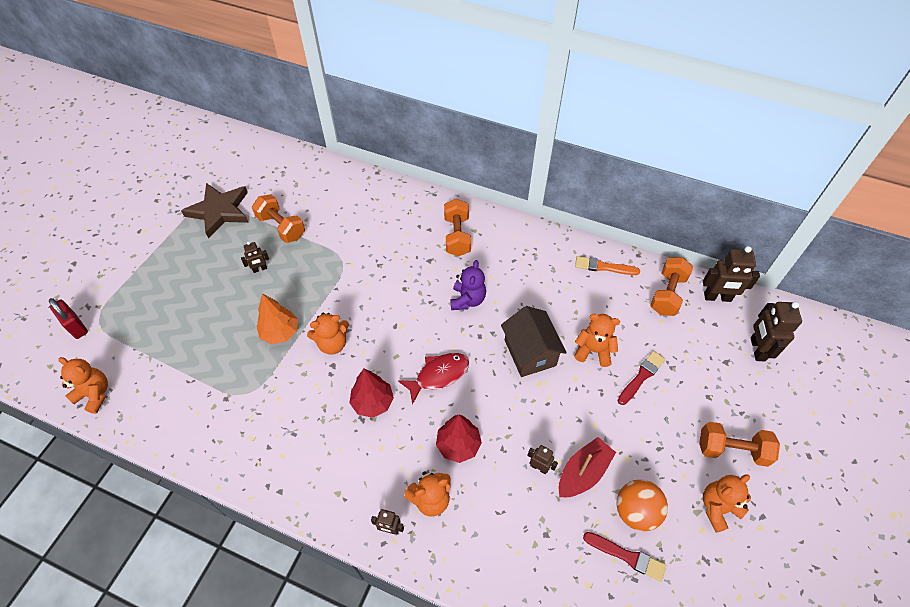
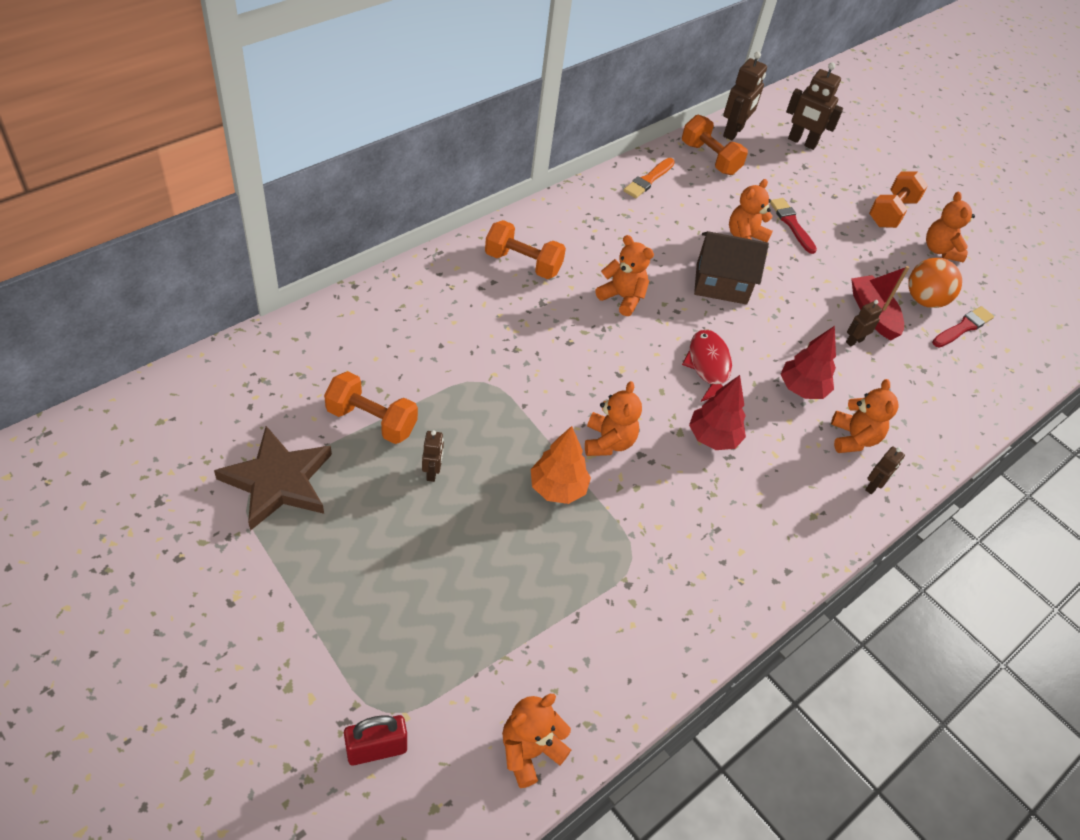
camera: 70 degrees left, 5 degrees down
orange dumbbell [252,194,305,243] -> orange dumbbell turned 45 degrees clockwise [324,371,418,444]
purple teddy bear [450,260,486,310] -> orange teddy bear [595,235,654,316]

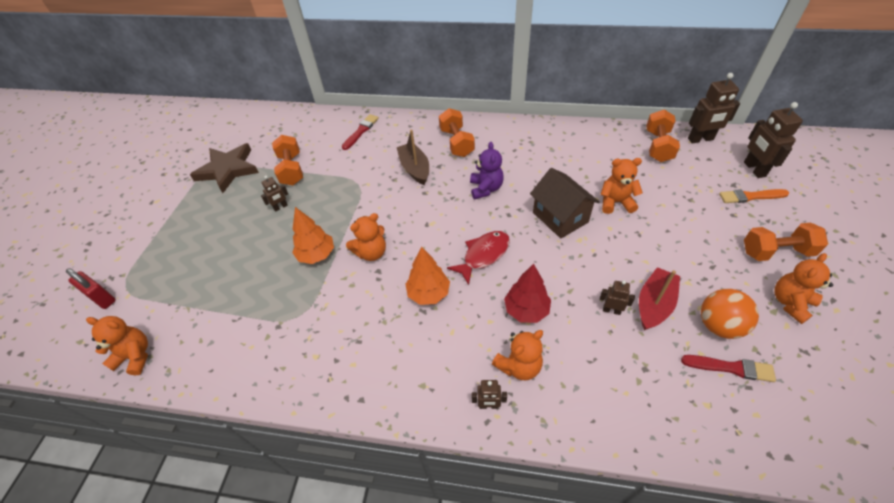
camera: 60 degrees right, 0 degrees up
orange teddy bear [595,235,654,316] -> purple teddy bear [470,142,504,199]
orange brush [623,158,675,198] -> orange brush moved to [719,189,789,203]
red tree [689,375,746,450] -> orange tree [405,247,450,305]
red brush [770,198,817,254] -> red brush moved to [342,114,379,150]
none -> brown boat [397,130,429,185]

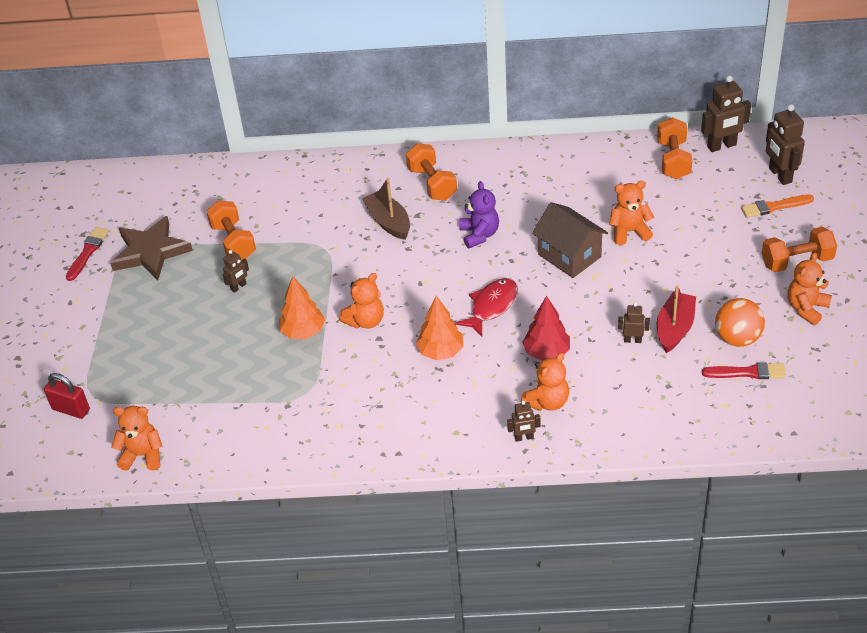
camera: 10 degrees left, 5 degrees down
red brush [342,114,379,150] -> red brush moved to [66,227,109,281]

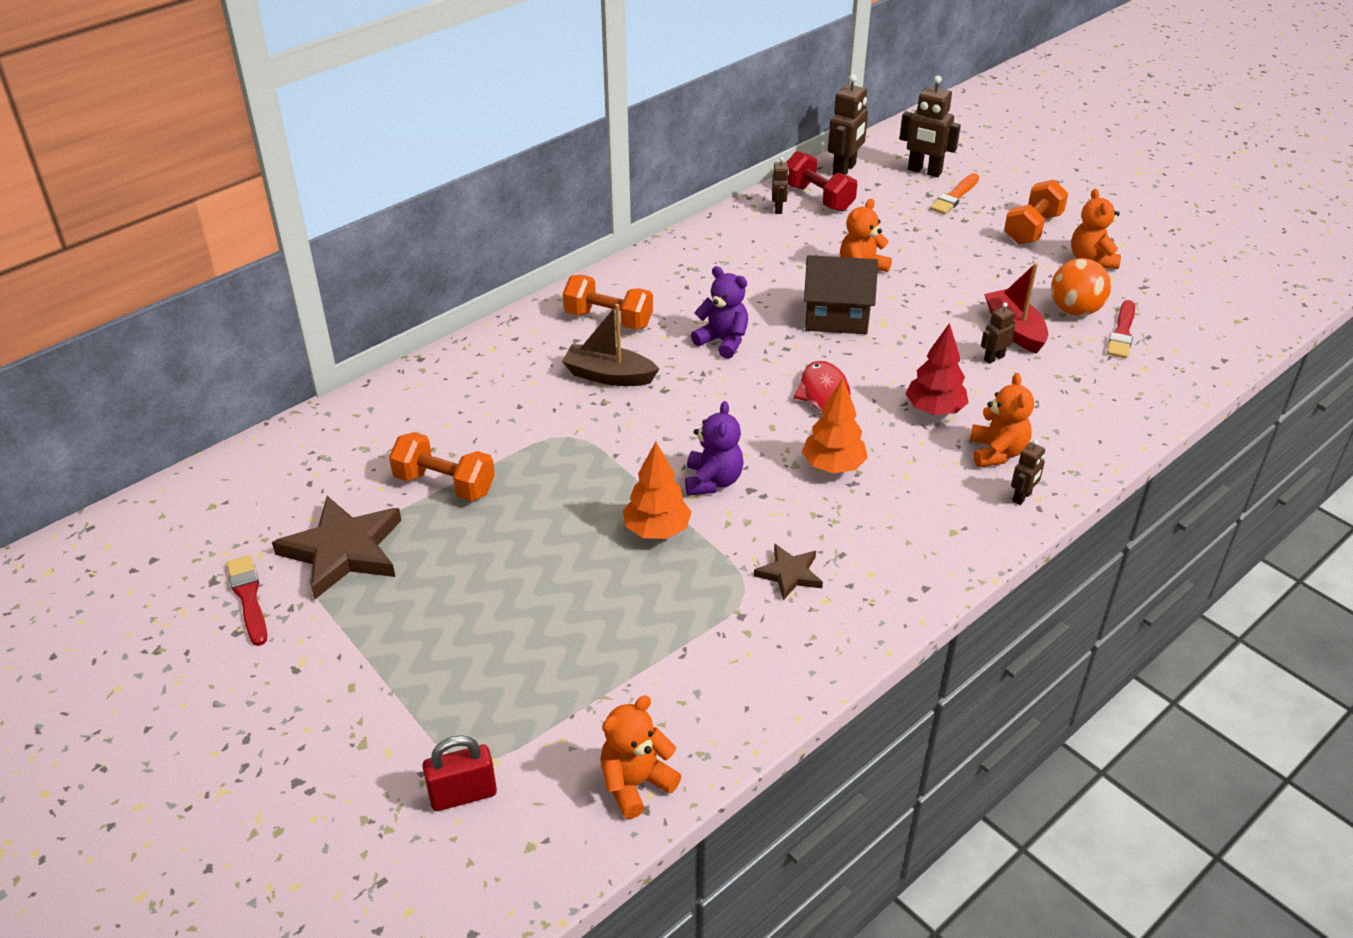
camera: 45 degrees left, 5 degrees down
brown robot [222,250,249,293] -> brown robot moved to [772,157,789,214]
orange teddy bear [339,273,384,329] -> purple teddy bear [685,401,744,496]
orange dumbbell [657,117,692,179] -> red dumbbell [786,151,857,212]
red brush [702,362,786,379] -> red brush turned 150 degrees clockwise [1107,300,1135,359]
none -> brown star [754,544,823,600]

